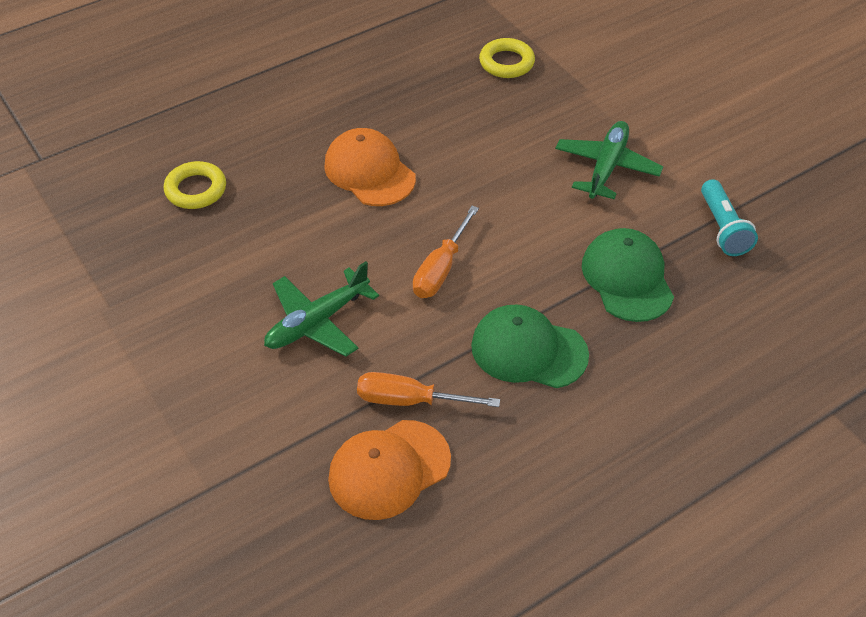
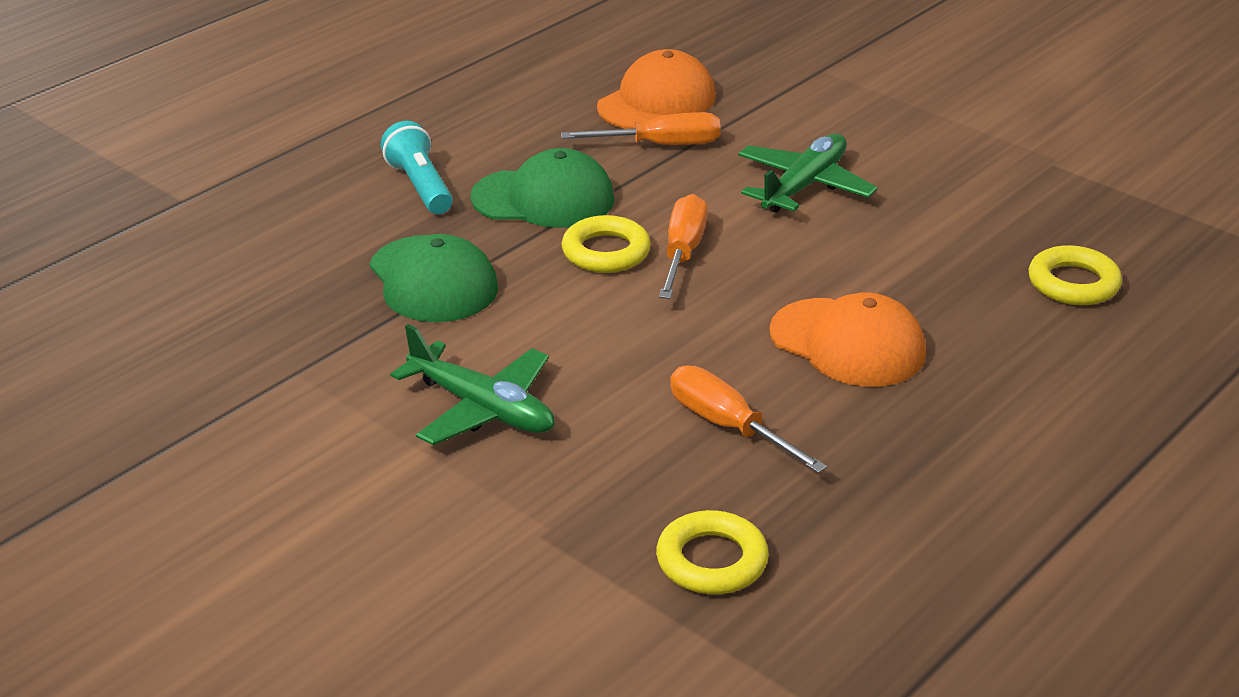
camera: 165 degrees right, 15 degrees down
green plane [555,121,663,199] -> green plane turned 60 degrees counterclockwise [390,324,555,445]
turquoise flashlight [701,179,758,256] -> turquoise flashlight moved to [381,121,453,214]
none -> yellow ring [562,215,651,273]
none -> orange screwdriver [670,365,827,473]

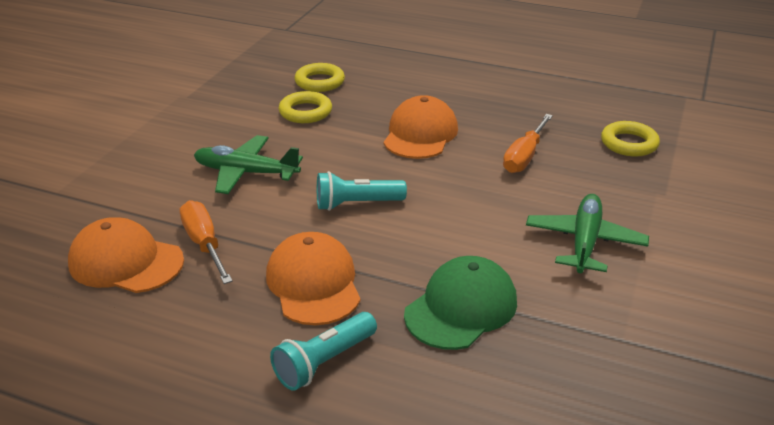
camera: 110 degrees left, 0 degrees up
green cap [471,148,614,228] -> orange cap [266,232,361,325]
yellow ring [562,215,651,273] -> yellow ring moved to [278,91,332,123]
orange screwdriver [659,194,708,299] -> turquoise flashlight [317,171,407,211]

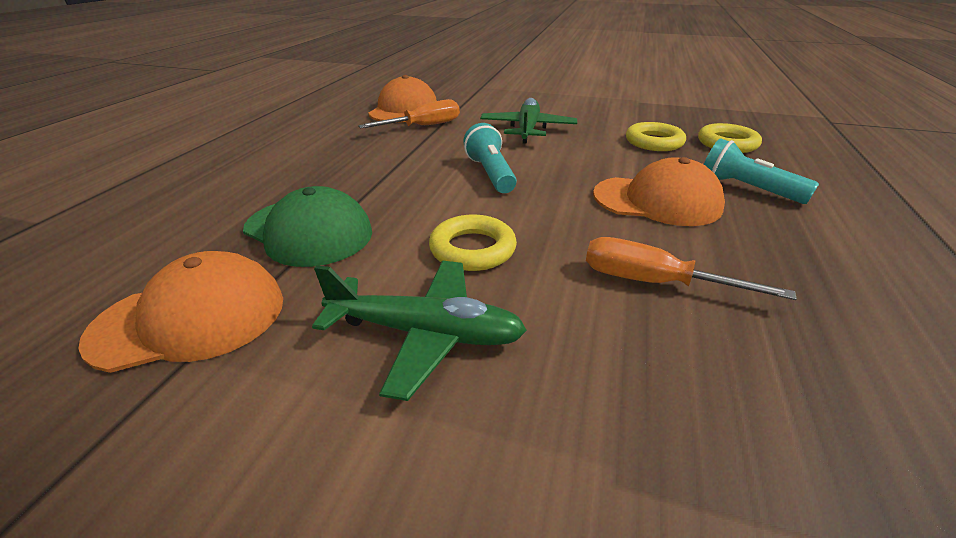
camera: 85 degrees right, 0 degrees up
orange cap [266,232,361,325] -> orange cap moved to [78,251,283,373]
turquoise flashlight [270,312,377,391] -> turquoise flashlight moved to [704,138,819,204]
yellow ring [601,121,660,157] -> yellow ring moved to [429,215,517,271]

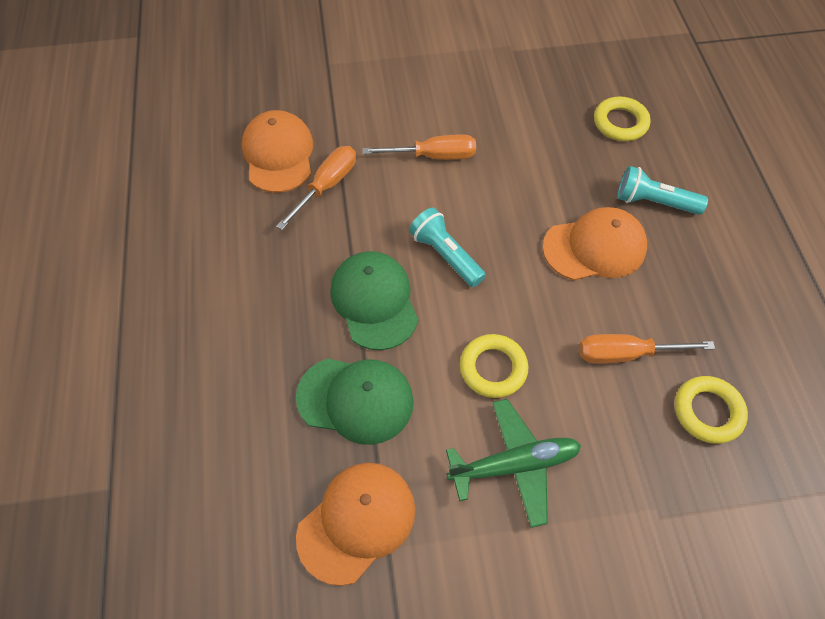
camera: 25 degrees left, 25 degrees up
green plane [480,98,577,144] -> orange screwdriver [362,134,476,160]
yellow ring [626,122,686,151] -> yellow ring moved to [675,376,748,444]
none -> green cap [330,251,419,350]

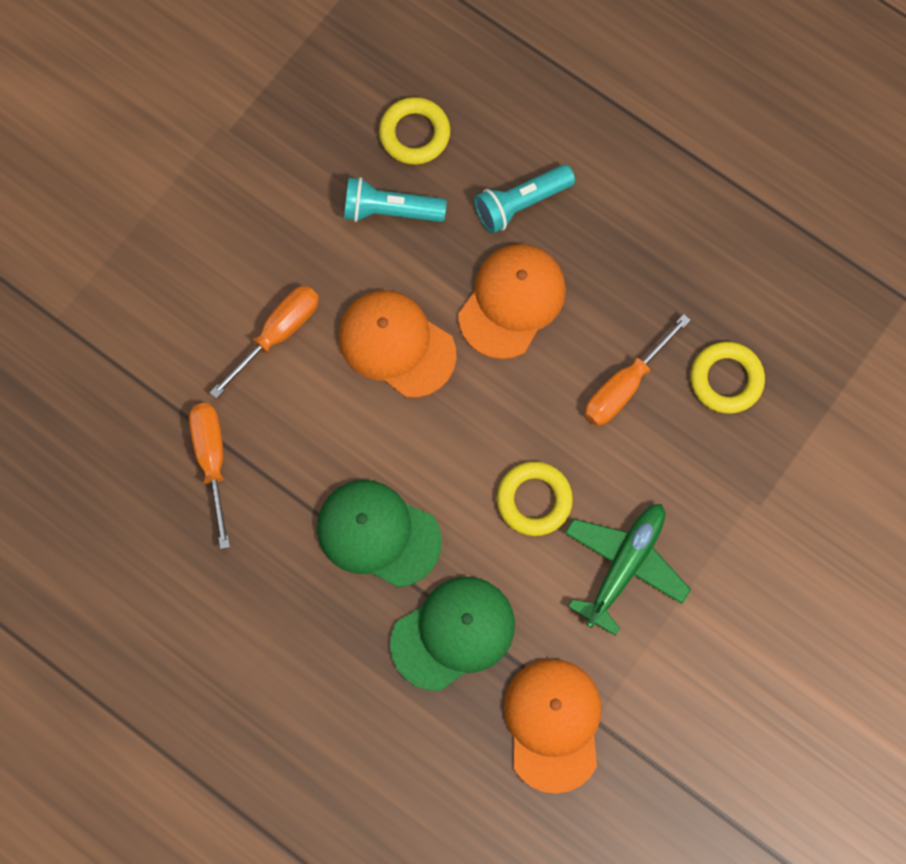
camera: 45 degrees left, 15 degrees up
orange cap [242,110,313,193] -> orange cap moved to [339,291,456,398]
turquoise flashlight [409,207,486,287] -> turquoise flashlight moved to [344,177,447,222]

